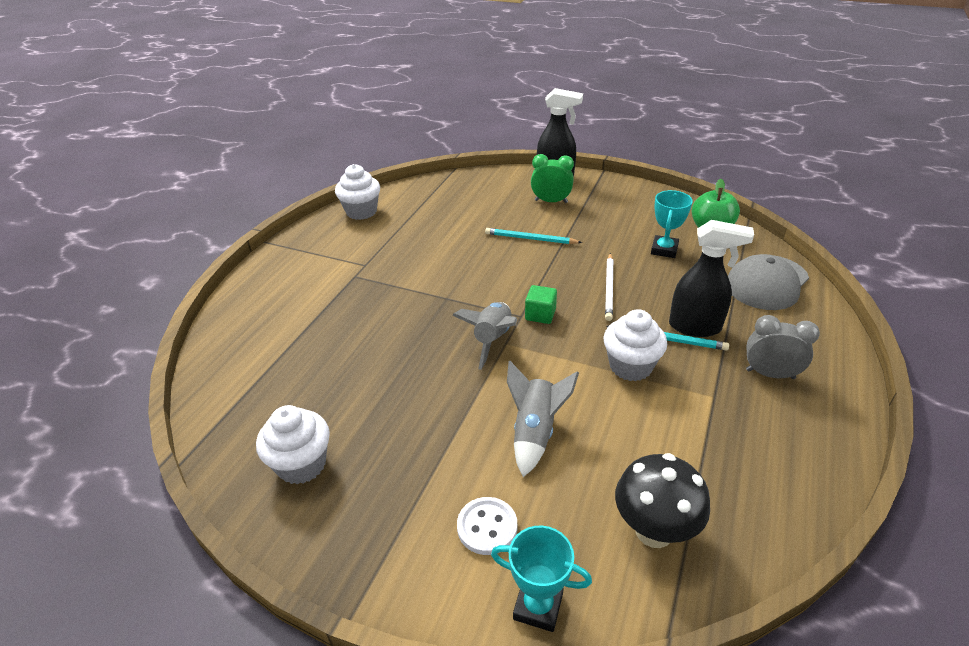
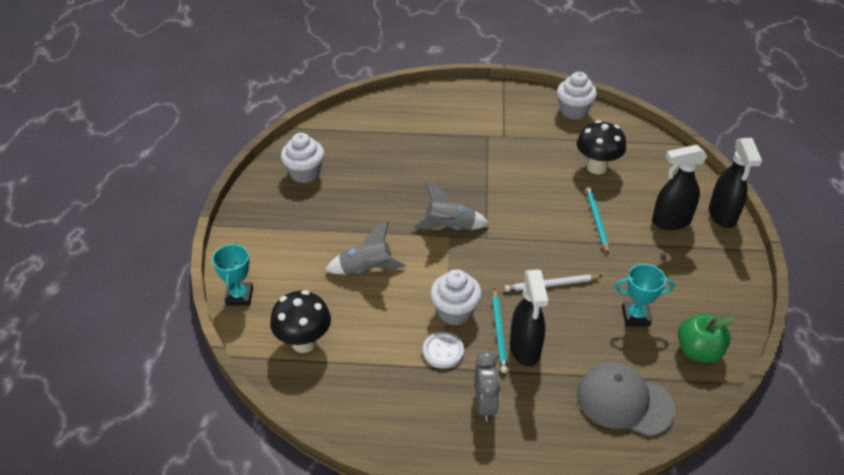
camera: 70 degrees right, 5 degrees up
white button [457,497,517,555] -> white button moved to [423,332,464,369]
green cube [525,285,557,324] -> none
green clock [531,154,574,203] -> black spray bottle [652,145,707,230]
none -> black mushroom [577,120,626,174]

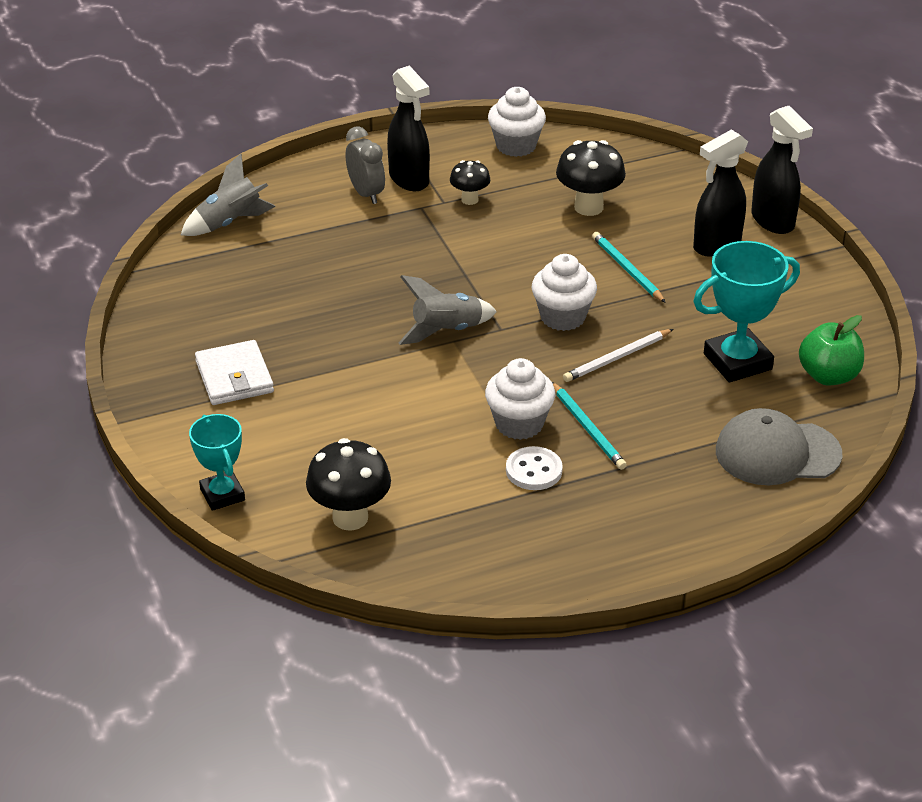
camera: 25 degrees left, 5 degrees down
white cupcake [281,133,325,183] -> white cupcake moved to [532,254,597,331]
grey rocket [325,221,406,275] -> grey rocket moved to [181,154,276,236]
grey clock [475,351,500,422] -> grey clock moved to [346,126,385,204]
black spray bottle [510,270,548,366] -> black spray bottle moved to [387,65,430,191]
turquoise trophy [615,264,675,326] -> turquoise trophy [693,241,800,383], size x1.56
none -> white wallet [195,340,274,405]
none -> black mushroom [450,160,490,205]

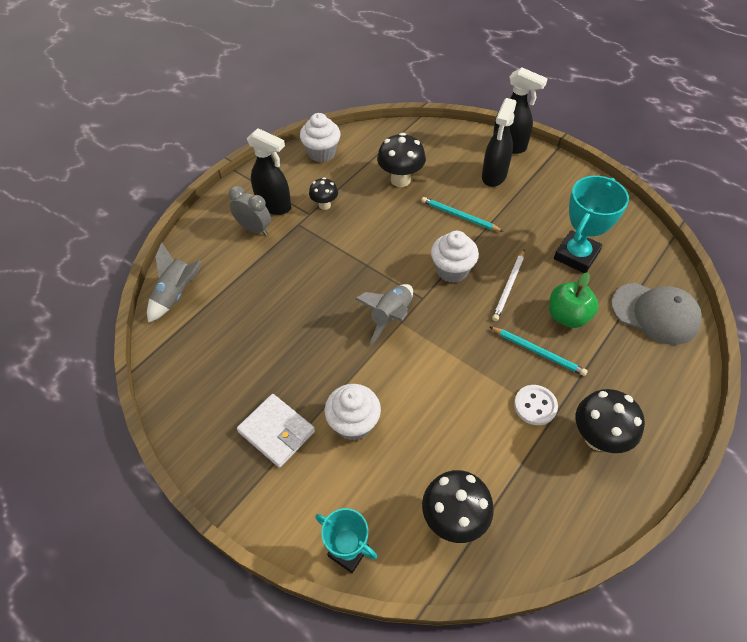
camera: 30 degrees left, 15 degrees up
white cupcake [485,358,555,440] -> white cupcake moved to [324,384,381,441]
grey cap [716,408,843,485] -> grey cap turned 120 degrees counterclockwise [611,283,702,345]
green apple [799,315,864,386] -> green apple moved to [549,272,599,328]
none -> black mushroom [576,389,645,453]

